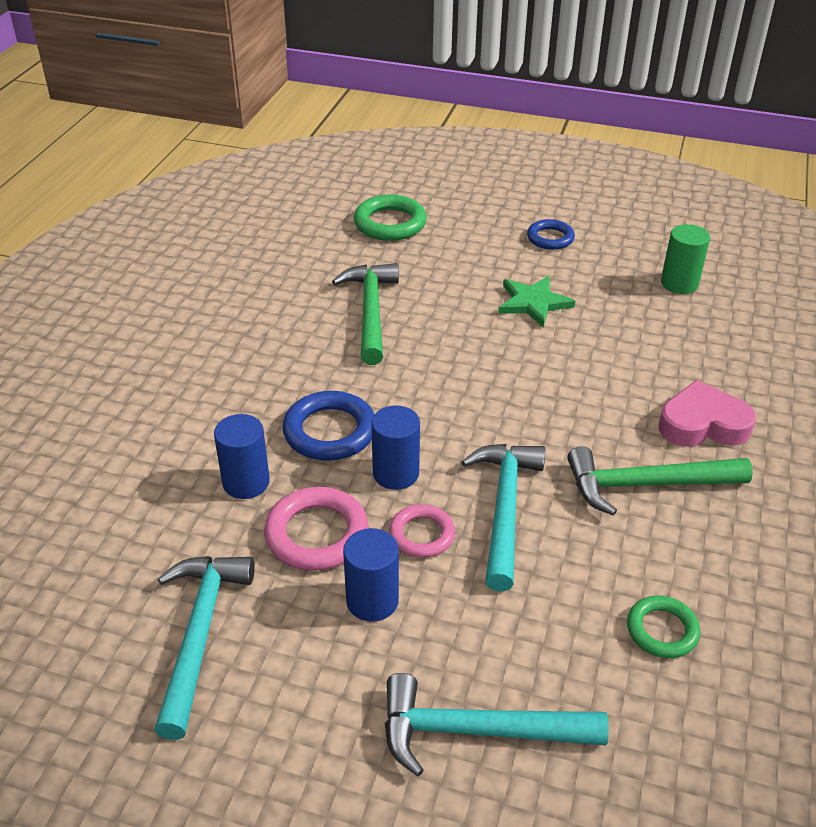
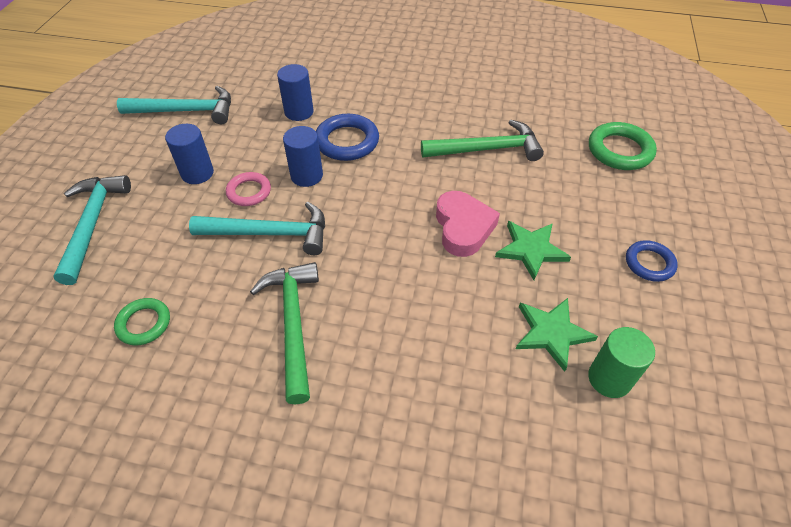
camera: 85 degrees right, 10 degrees up
pink ring [264,487,369,571] -> none
pink heart [659,380,756,447] -> pink heart moved to [436,191,500,257]
none -> green star [516,298,598,372]

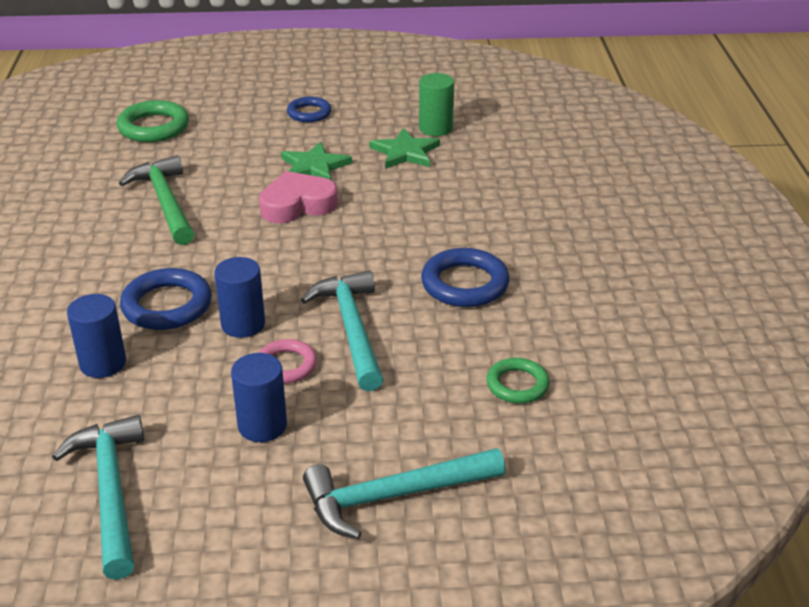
camera: 105 degrees left, 15 degrees down
green hammer [250,262,319,405] -> blue ring [421,248,510,307]

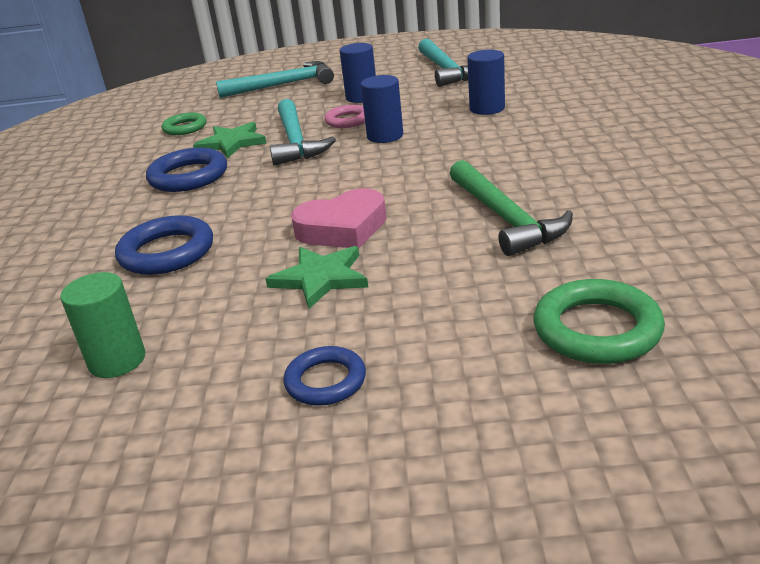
camera: 175 degrees left, 5 degrees down
blue ring [120,268,212,330] -> blue ring moved to [115,215,213,275]
green star [369,128,440,169] -> green star moved to [193,122,267,158]

